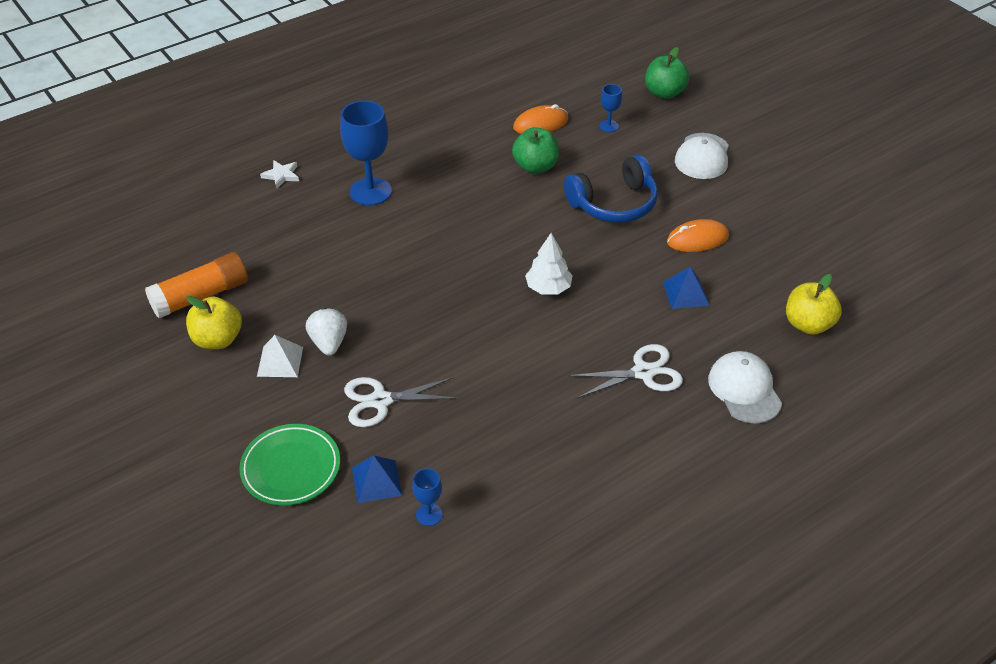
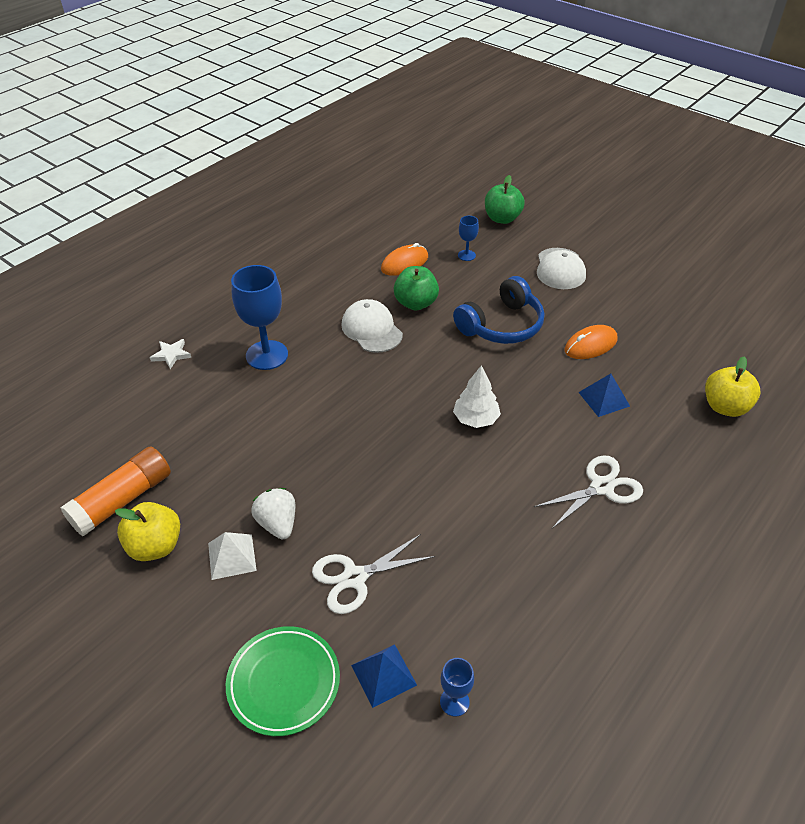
camera: 15 degrees left, 0 degrees up
white cap [708,351,782,424] -> white cap moved to [341,299,403,353]

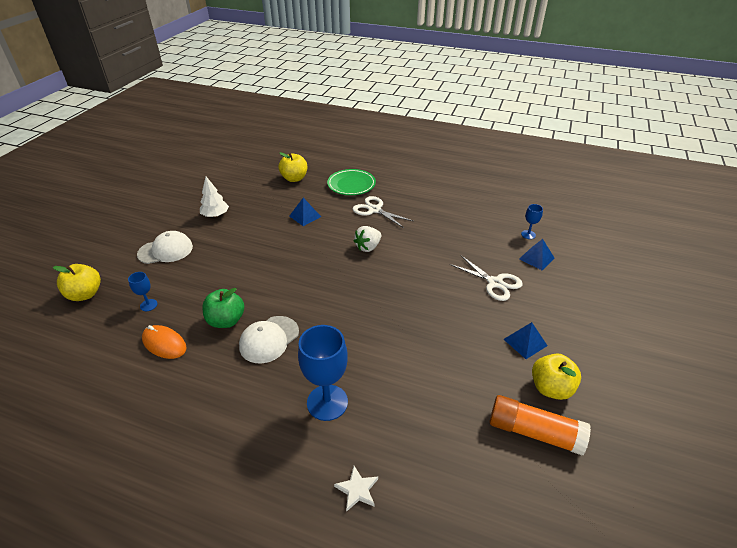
camera: 110 degrees left, 5 degrees down
white pyramid [208,532,257,580] -> blue pyramid [503,322,547,359]
green plate [226,626,340,736] -> green plate moved to [327,169,376,195]
white strawberry [251,488,295,539] -> white strawberry moved to [354,226,381,252]
blue headphones [453,276,545,344] -> none
white tree [453,365,501,428] -> white tree moved to [200,177,229,217]
green apple [485,175,525,224] -> yellow apple [53,264,101,301]
orange mouse [565,325,618,359] -> none

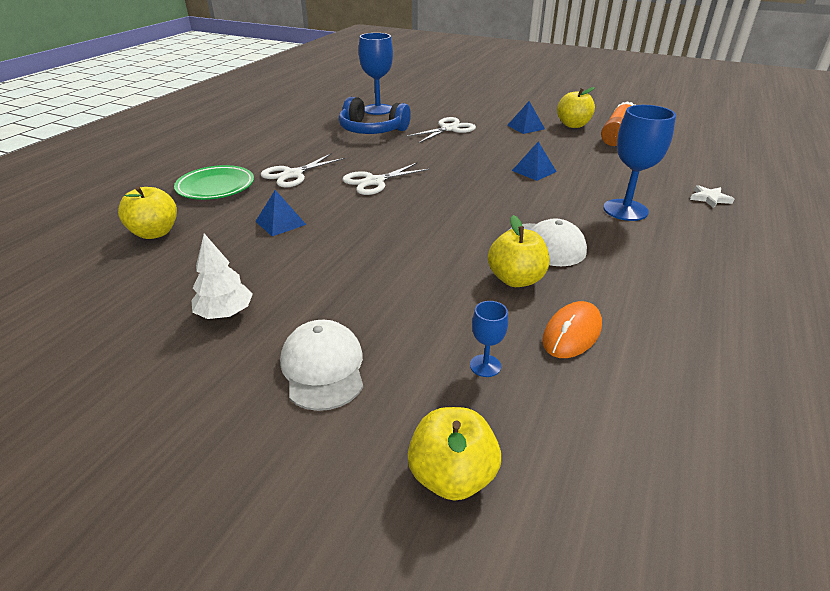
camera: 85 degrees left, 5 degrees down
green apple [202,288,244,328] -> yellow apple [488,215,549,287]
white strawberry [354,226,381,252] -> white scissors [343,162,430,195]
blue pyramid [519,239,554,270] -> blue pyramid moved to [512,141,557,181]
blue goblet [521,204,543,239] -> blue goblet [359,33,393,115], size x2.05
none -> blue headphones [339,97,411,134]

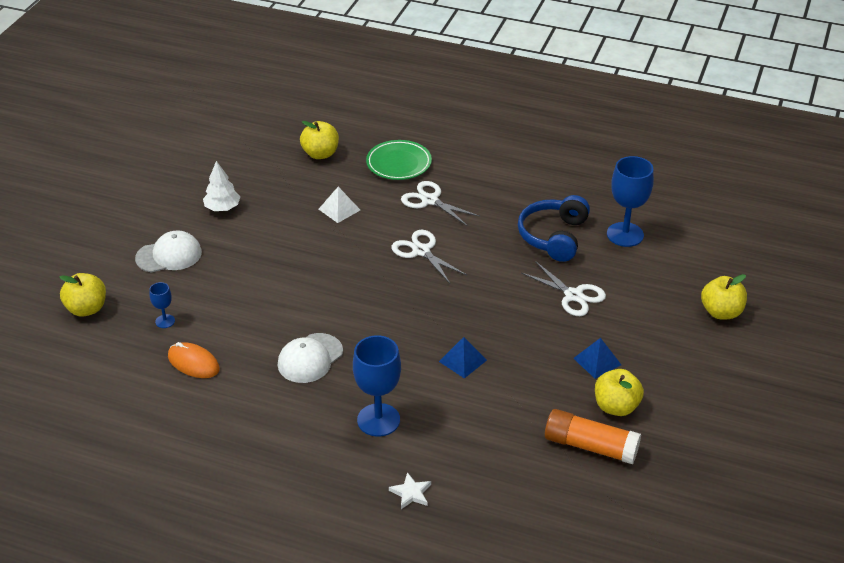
camera: 85 degrees right, 5 degrees up
blue pyramid [255,190,306,236] -> white pyramid [319,187,360,223]
yellow apple [488,215,549,287] -> yellow apple moved to [701,274,747,319]

